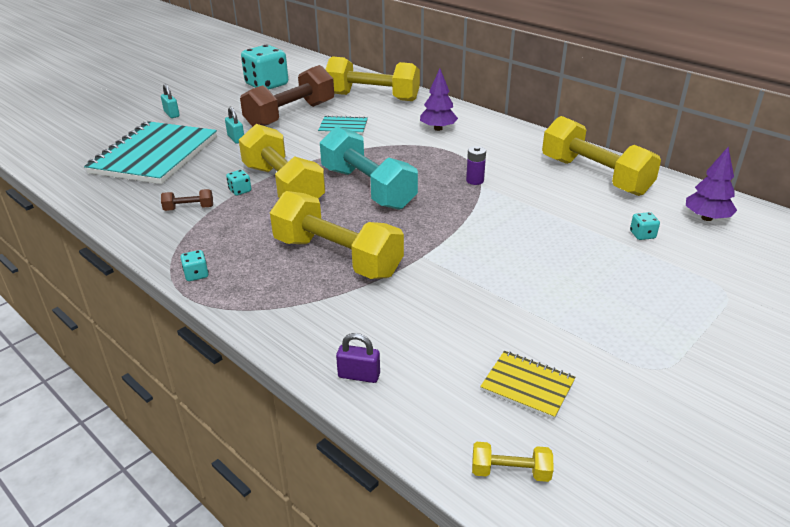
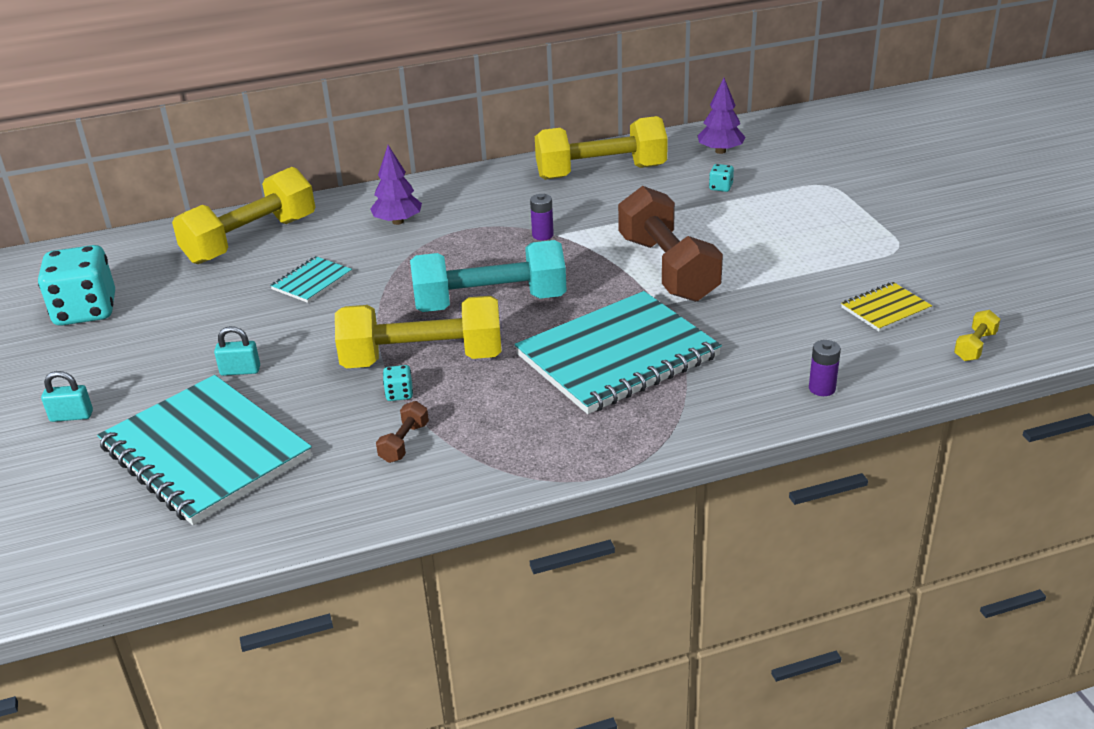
camera: 60 degrees left, 0 degrees up
turquoise dice [180,250,209,281] -> none
brown dumbbell [240,65,334,127] -> brown dumbbell moved to [618,186,723,302]
yellow dumbbell [270,191,404,279] -> turquoise notebook [515,291,722,414]
purple padlock [336,333,380,383] -> purple battery [809,340,841,396]

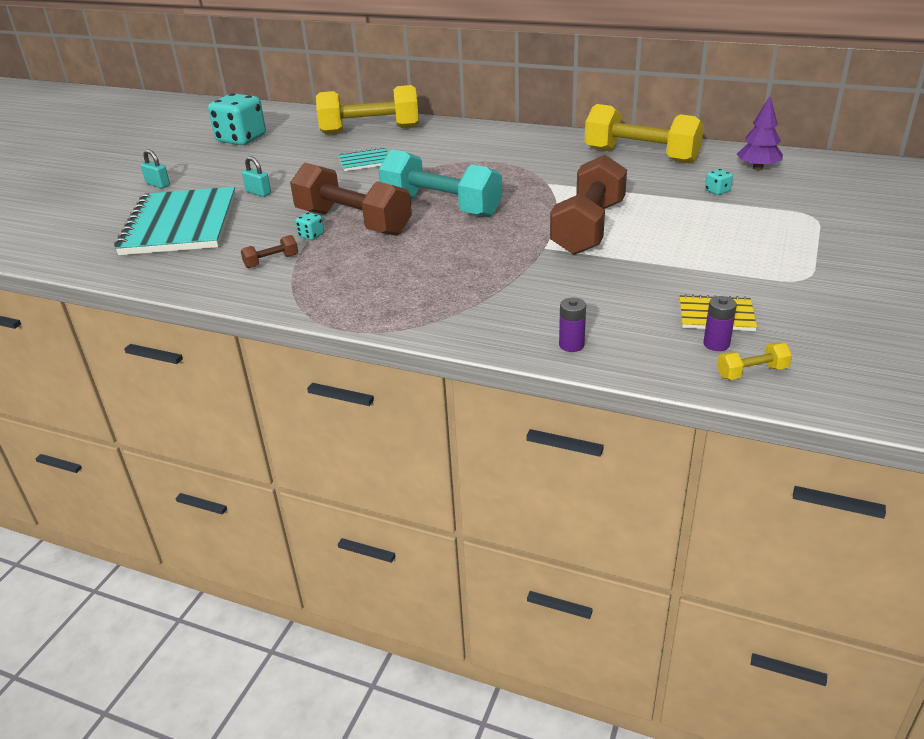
camera: 40 degrees right, 0 degrees up
yellow dumbbell [335,296,502,368] -> brown dumbbell [290,163,412,236]
purple tree [370,145,422,225] -> none
turquoise notebook [515,291,722,414] -> none
purple battery [530,194,554,240] -> purple battery moved to [703,296,737,351]

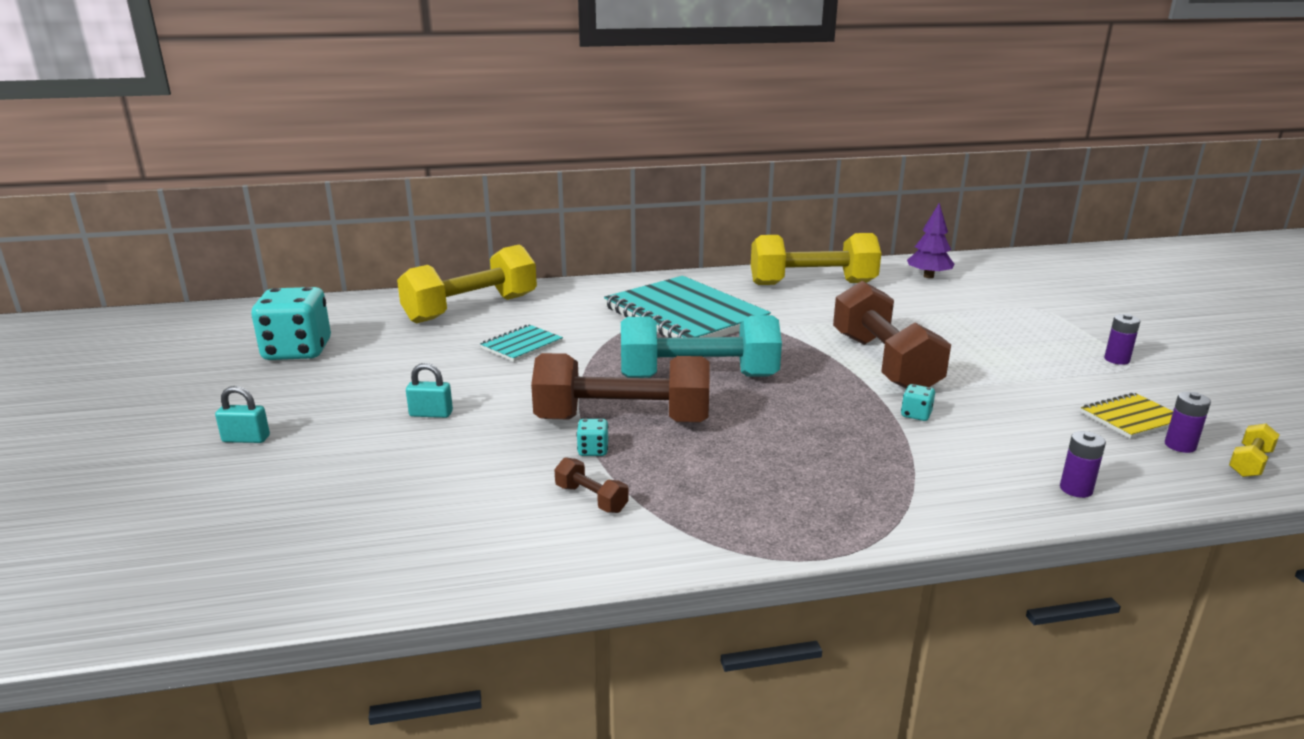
camera: 35 degrees left, 10 degrees down
turquoise notebook [114,187,236,255] -> turquoise notebook moved to [604,276,771,338]
brown dumbbell [241,235,298,268] -> brown dumbbell turned 75 degrees counterclockwise [554,457,629,513]
turquoise dice [705,169,733,195] -> turquoise dice moved to [901,384,935,421]
none -> purple battery [1104,314,1140,365]

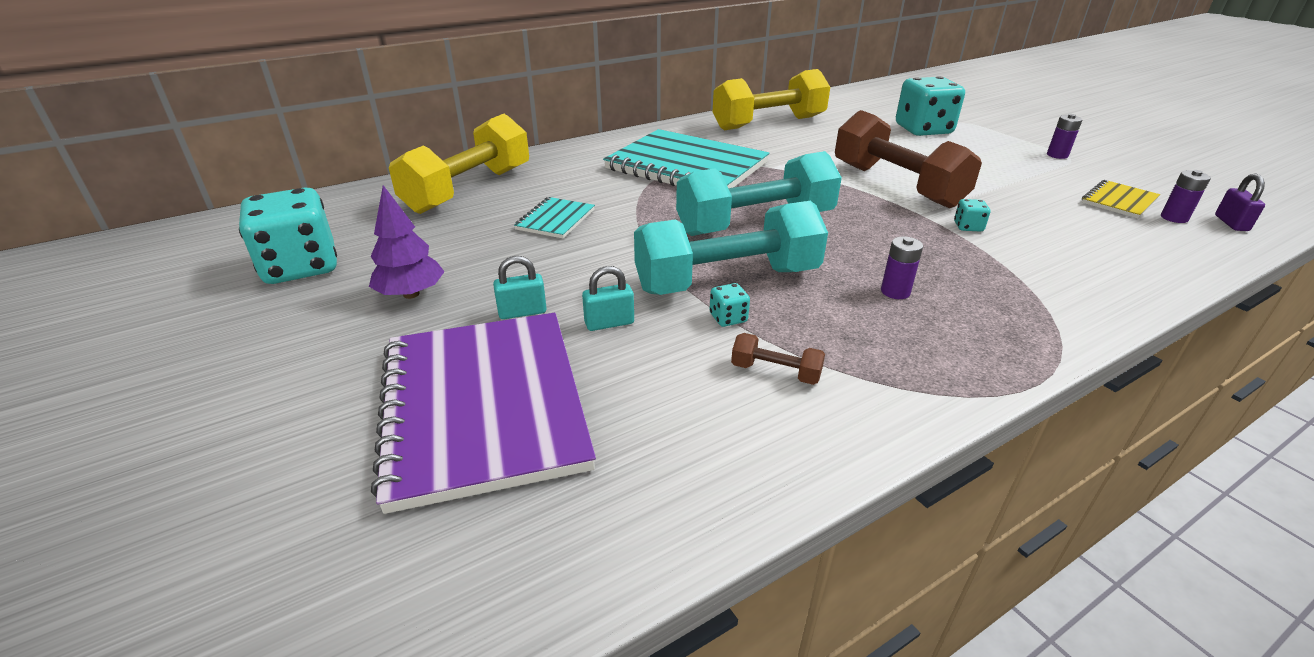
camera: 20 degrees left, 10 degrees up
turquoise padlock [215,386,270,443] -> turquoise padlock moved to [582,266,634,331]
brown dumbbell [531,353,709,423] -> turquoise dumbbell [634,201,828,295]
purple tree [907,203,955,278] -> purple tree moved to [369,185,444,299]
purple battery [1060,431,1106,498] -> purple battery moved to [881,236,923,299]
yellow dumbbell [1229,424,1279,477] -> purple padlock [1215,174,1265,231]
none -> purple notebook [371,313,596,514]
none -> turquoise dice [896,76,965,136]

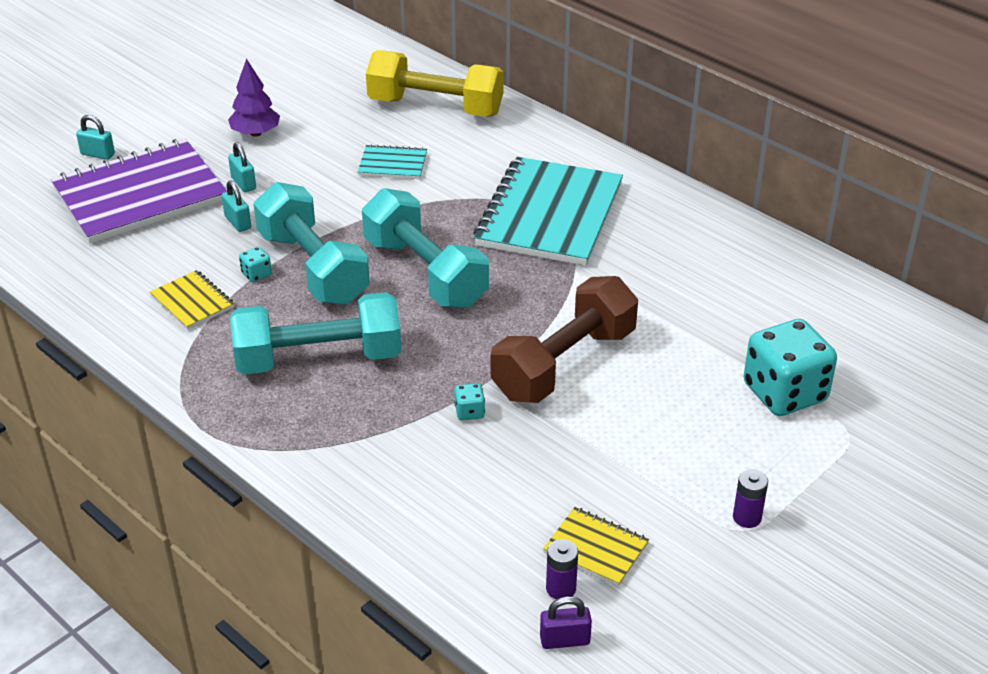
camera: 75 degrees right, 5 degrees up
turquoise dice [239,187,337,284] -> none
yellow dumbbell [713,69,830,130] -> none
brown dumbbell [731,333,825,385] -> yellow notebook [150,270,234,330]
purple battery [881,236,923,299] -> turquoise dumbbell [230,292,401,374]
none -> turquoise padlock [76,115,115,160]

